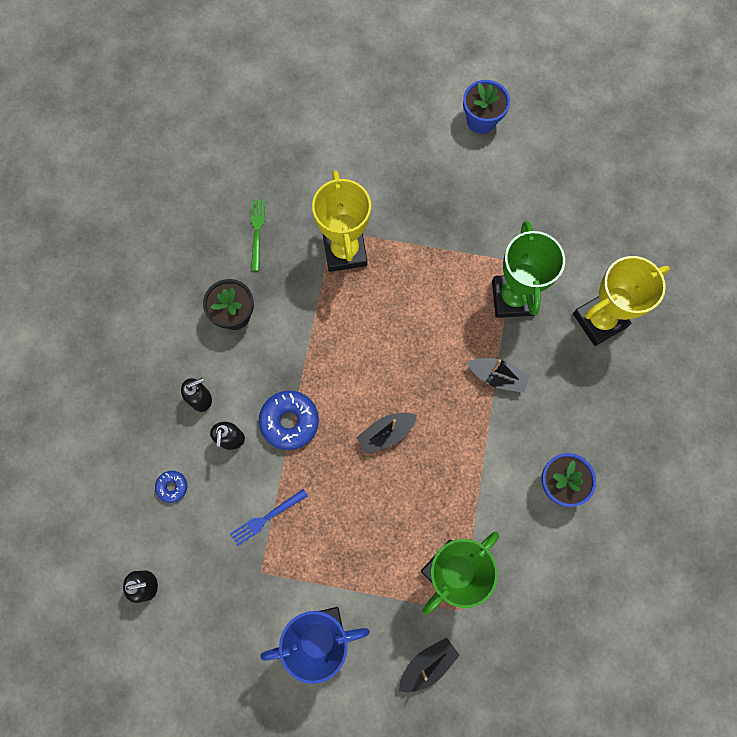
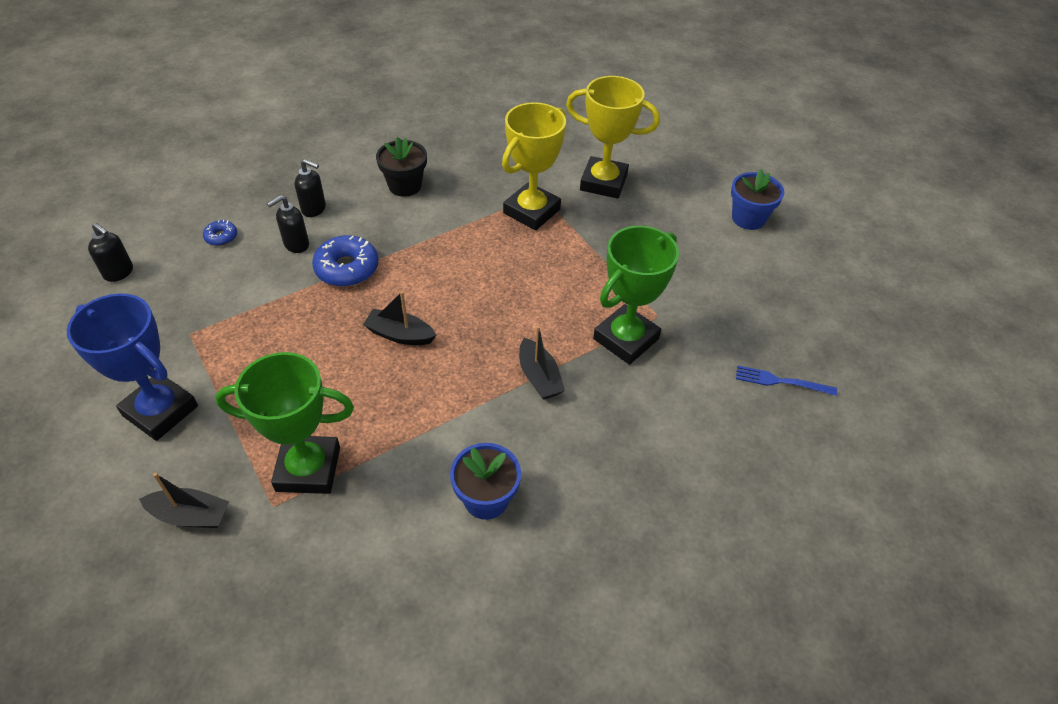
camera: 45 degrees right, 25 degrees down
blue fork [230,489,308,546] -> blue fork moved to [736,365,837,396]
green fork [251,200,265,271] -> none
yellow trophy [573,256,670,346] -> yellow trophy moved to [566,76,660,199]

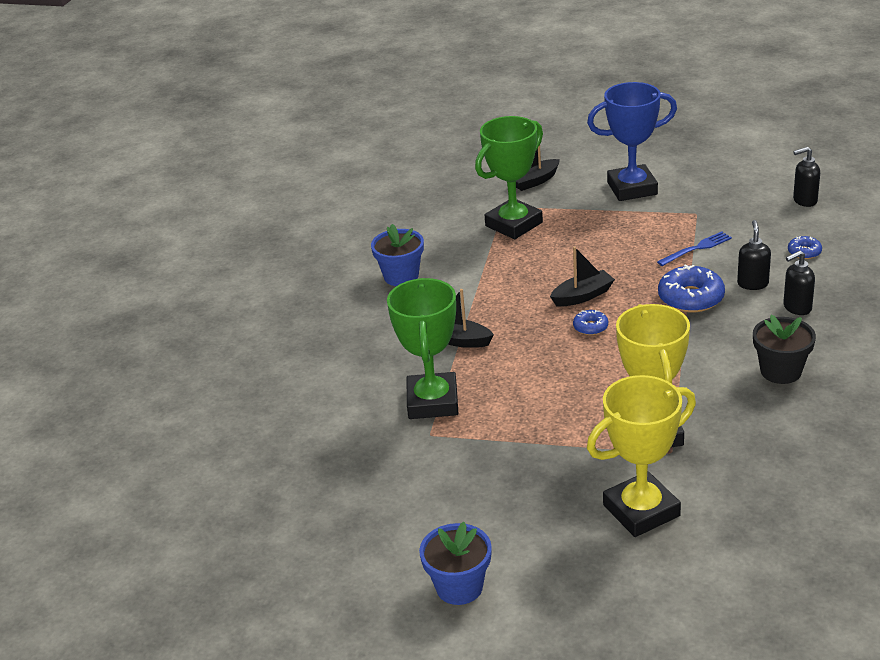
camera: 140 degrees right, 15 degrees down
blue fork [736,365,837,396] -> blue fork moved to [657,231,732,266]
none -> blue donut [573,310,608,335]

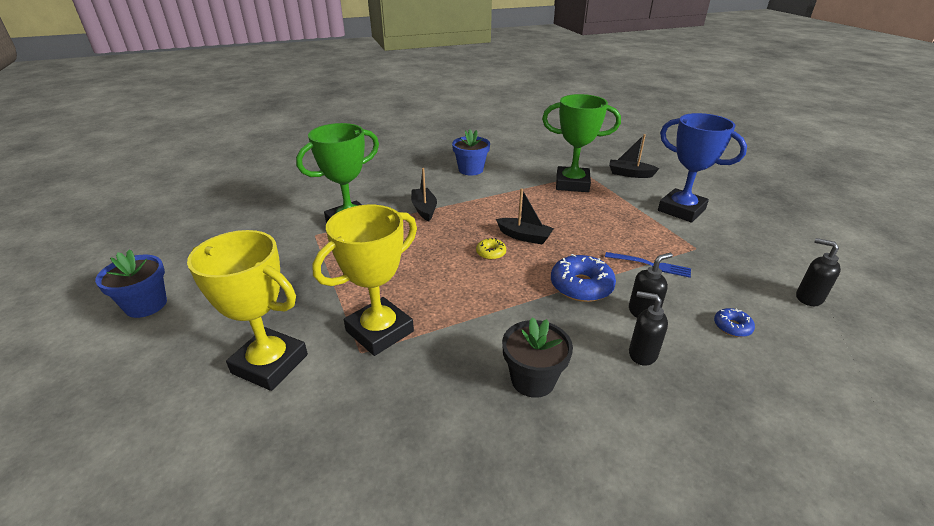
camera: 50 degrees right, 0 degrees up
blue donut [573,310,608,335] -> yellow donut [476,238,506,260]

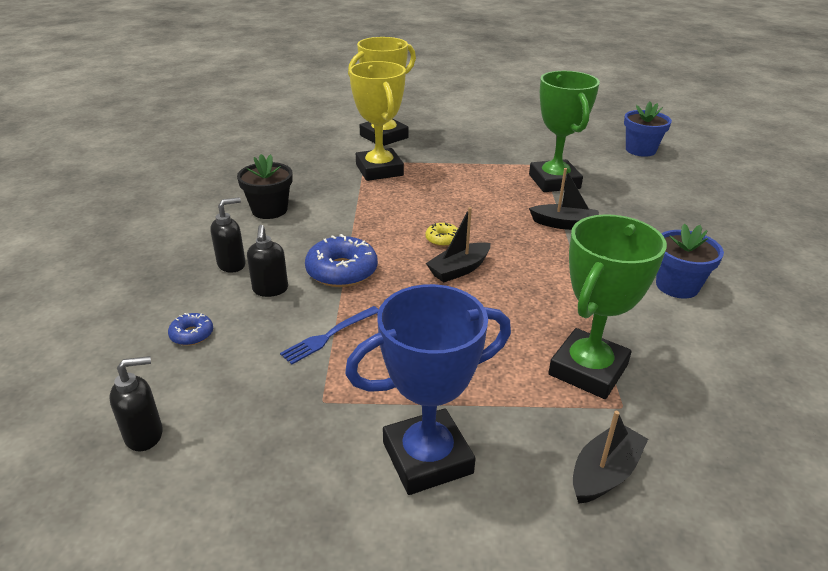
camera: 115 degrees right, 0 degrees up
blue flower pot [95,249,167,318] -> blue flower pot moved to [624,102,672,157]

